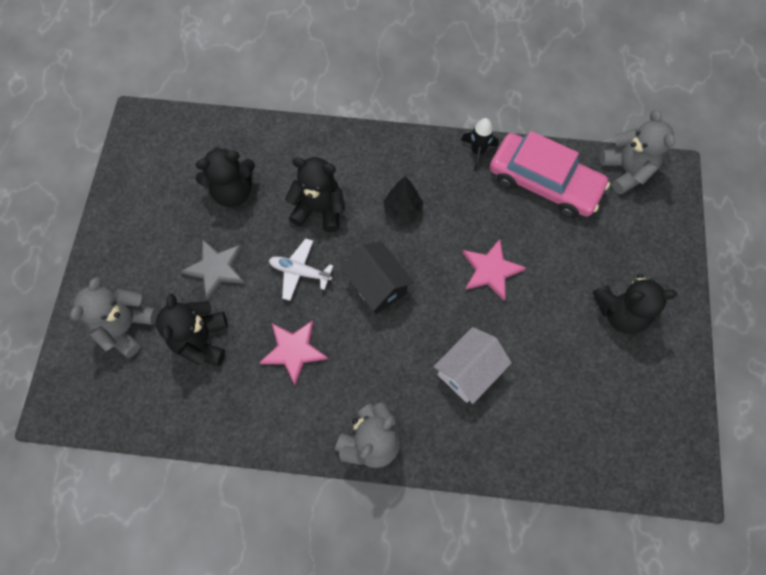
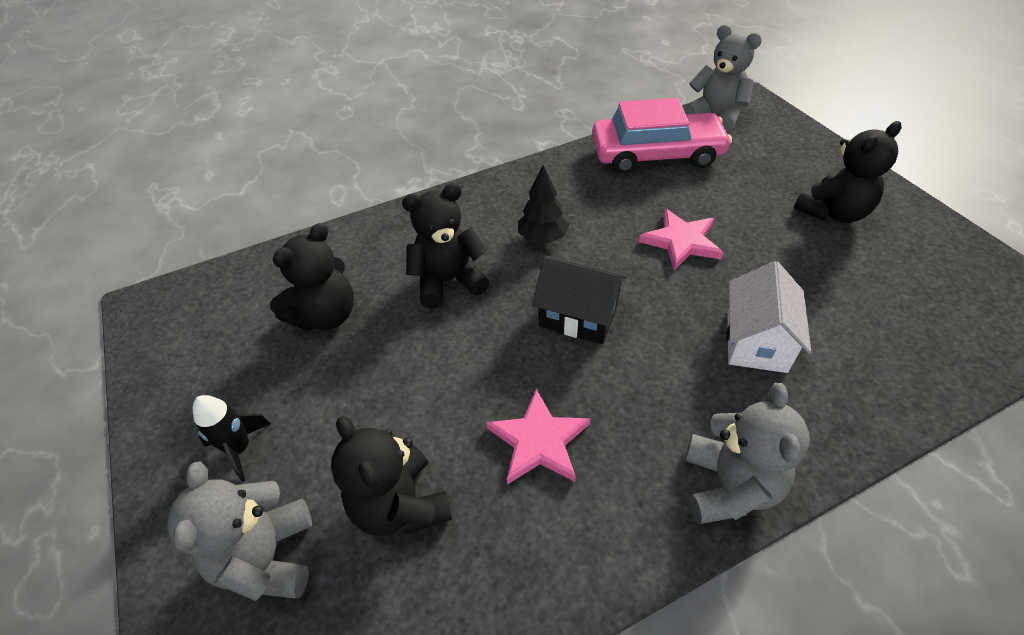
camera: 30 degrees left, 20 degrees down
grey star [181,239,245,300] -> none
white plane [269,238,333,301] -> none
black rocket [461,118,499,170] -> black rocket moved to [193,395,271,482]

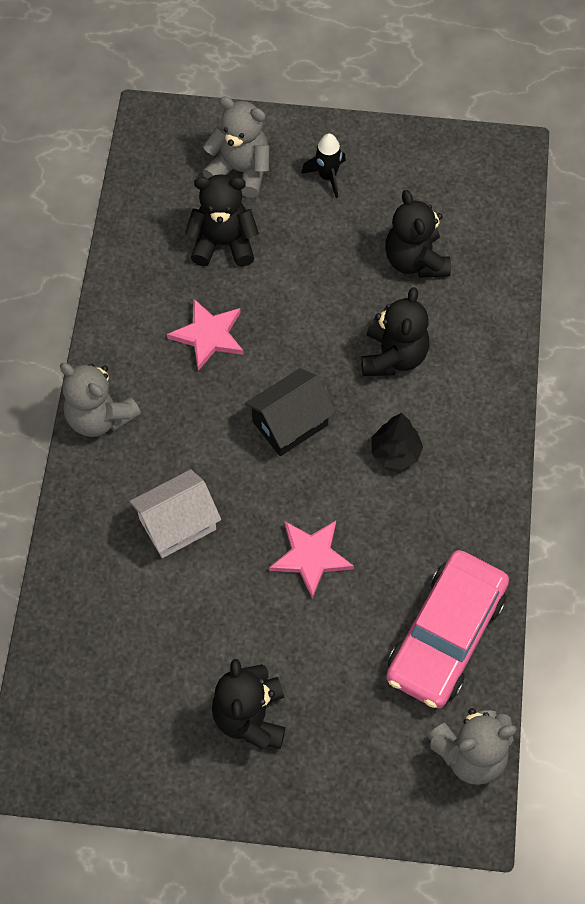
camera: 120 degrees right, 15 degrees up
white house [726,261,811,373] -> white house turned 75 degrees counterclockwise [129,469,221,558]

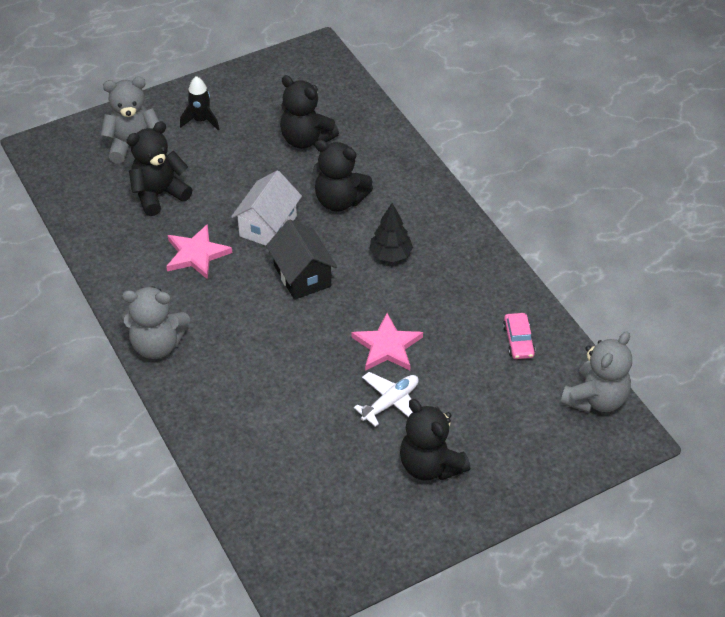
camera: 35 degrees left, 15 degrees down
white house [129,469,221,558] -> white house moved to [231,170,302,246]
black house [245,368,336,456] -> black house turned 45 degrees counterclockwise [266,220,337,300]
black teddy bear [361,287,429,376] -> black teddy bear turned 135 degrees clockwise [313,140,373,212]
pink car [386,550,509,709] -> pink car [503,313,535,359], size x0.42
none -> white plane [354,372,419,427]

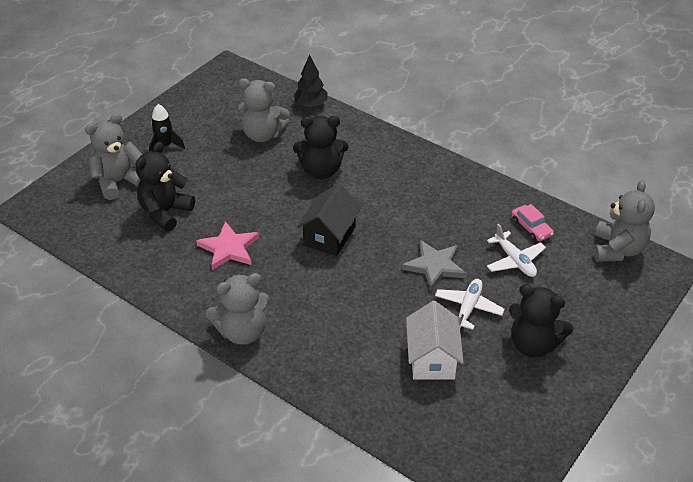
camera: 25 degrees left, 5 degrees down
white house [231,170,302,246] -> white house moved to [406,301,464,380]
black house [266,220,337,300] -> black house turned 75 degrees clockwise [297,184,362,256]
black teddy bear [280,75,339,149] -> grey teddy bear [238,78,289,142]
pink star [351,313,423,371] -> grey star [402,240,467,290]
black tree [369,203,413,262] -> black tree moved to [293,55,328,107]
none -> white plane [487,224,546,277]

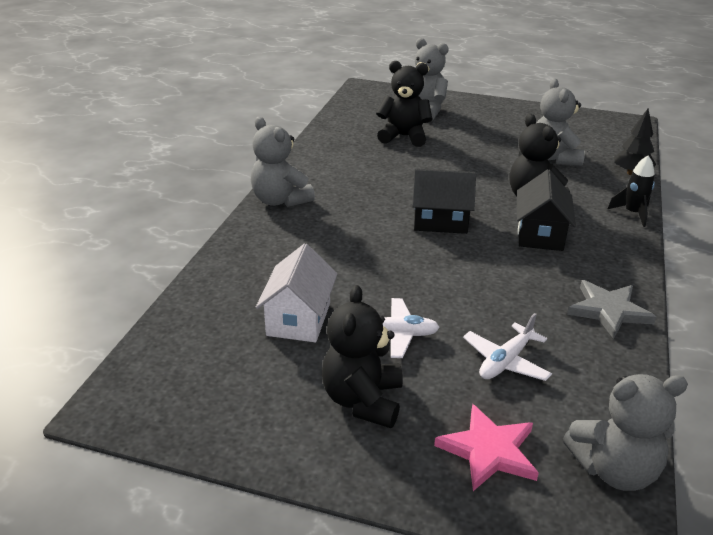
camera: 70 degrees right, 10 degrees down
black rocket [149,104,185,151] -> black rocket moved to [607,156,655,227]
pink star [196,221,259,270] -> pink star moved to [434,404,539,491]
grey star [402,240,467,290] -> grey star moved to [567,280,656,339]
white house [406,301,464,380] -> white house turned 60 degrees counterclockwise [256,243,337,342]
pink car [511,204,554,241] -> none
none -> black house [517,169,576,251]

